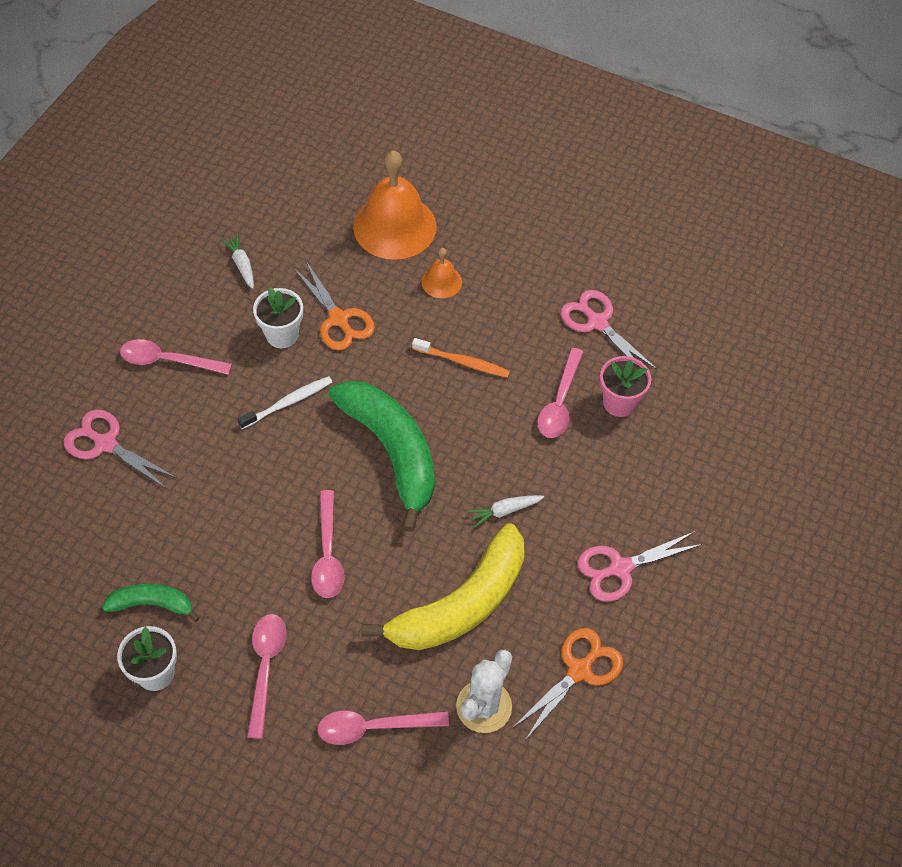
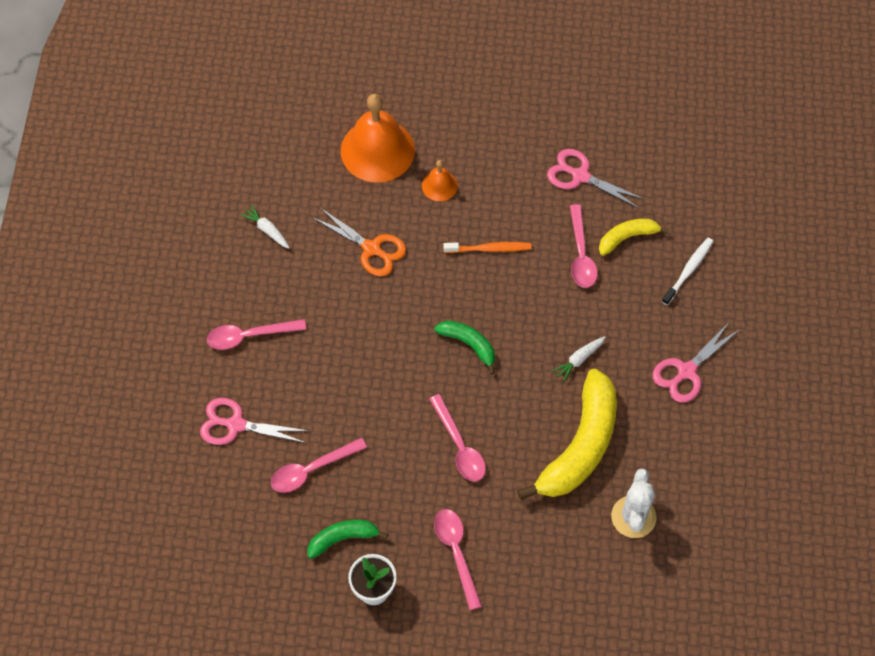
camera: 20 degrees left, 5 degrees up
white toothbrush [238,376,332,429] -> white toothbrush moved to [662,238,713,305]
white flower pot [253,287,303,348] -> none
pink spoon [318,711,449,745] -> pink spoon moved to [271,438,367,493]
green banana [328,381,435,532] -> green banana [434,321,495,375], size x0.50
orange scissors [512,628,623,739] -> none
pink flower pot [600,356,651,417] -> yellow banana [599,219,669,256]

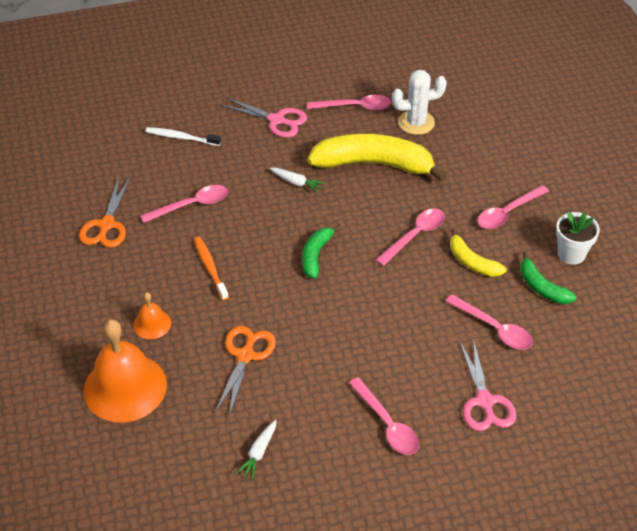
camera: 110 degrees left, 15 degrees down
pink scissors [547,149,645,209] -> orange scissors [79,177,130,248]
yellow banana [599,219,669,256] -> yellow banana moved to [450,229,507,277]
none -> pink spoon [307,95,391,110]

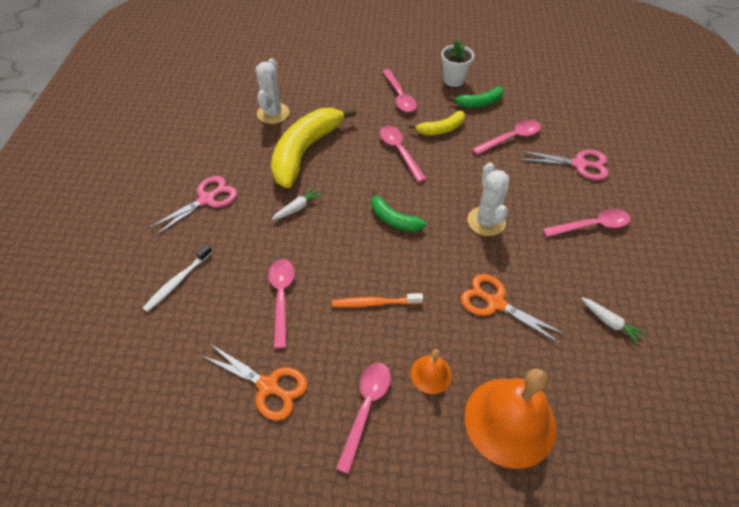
camera: 70 degrees left, 5 degrees up
pink spoon [307,95,391,110] -> pink spoon moved to [336,363,391,474]
none -> white cactus [467,163,510,236]

